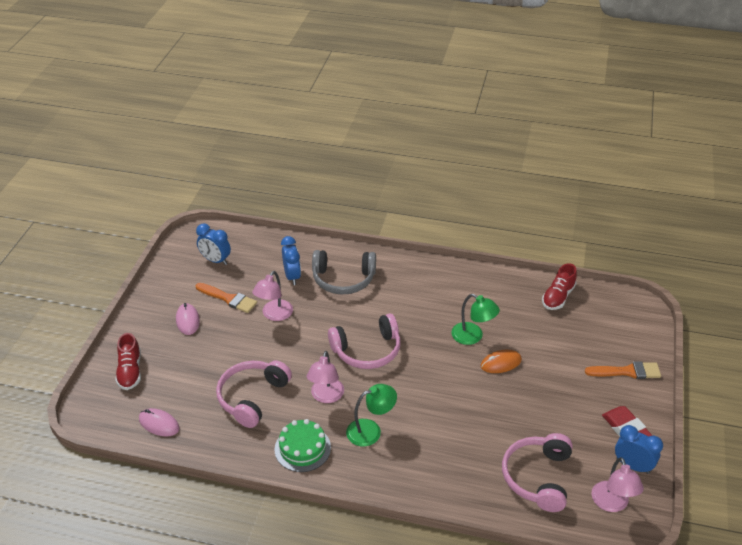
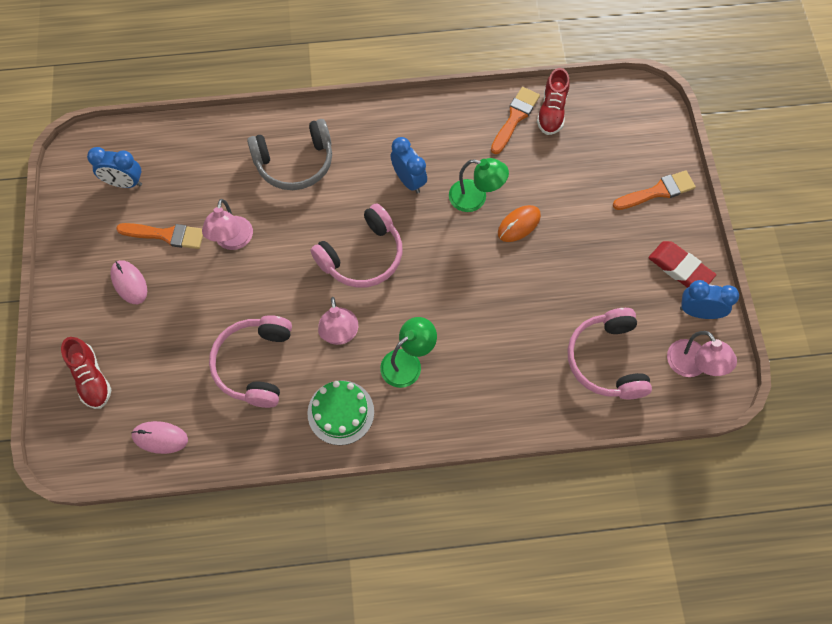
camera: 20 degrees left, 25 degrees up
blue clock [281,236,301,285] -> blue clock moved to [391,137,427,194]
none -> orange brush [491,87,540,154]

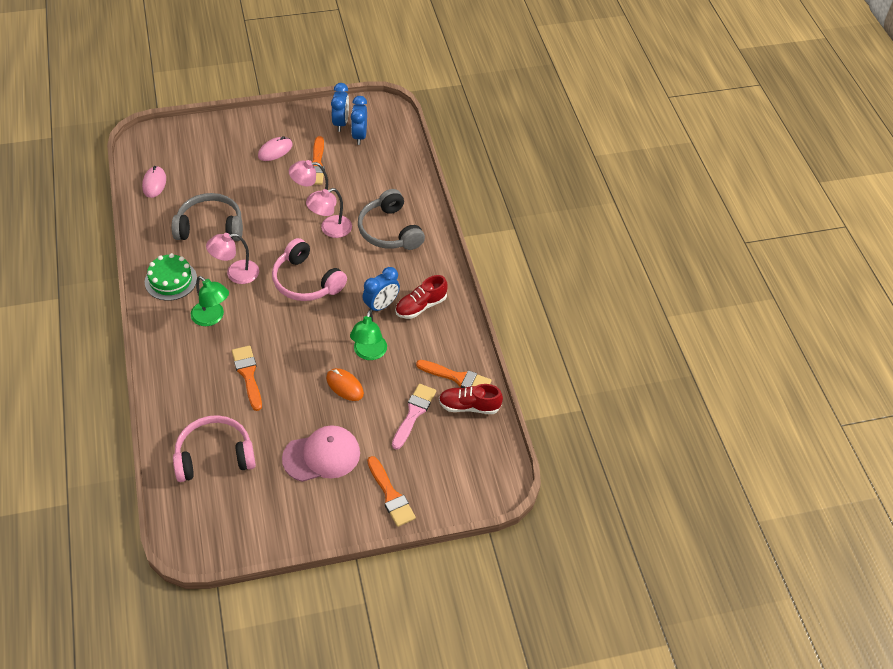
camera: 80 degrees right, 15 degrees down
red shoe [61,337,111,409] -> red shoe moved to [395,275,448,319]
pink headphones [209,315,292,408] -> grey headphones [172,193,243,241]
red eraser [648,241,716,288] -> none
pink lamp [667,331,737,377] -> pink lamp moved to [306,188,352,238]
blue clock [680,280,739,319] -> blue clock moved to [331,83,349,132]
none -> orange brush [232,345,262,411]
none -> pink cap [282,425,360,482]
none -> pink brush [392,384,436,450]

